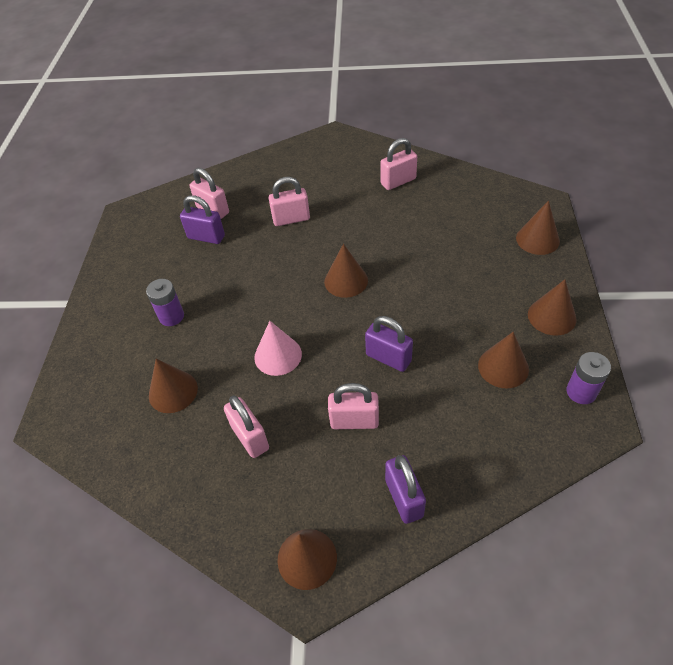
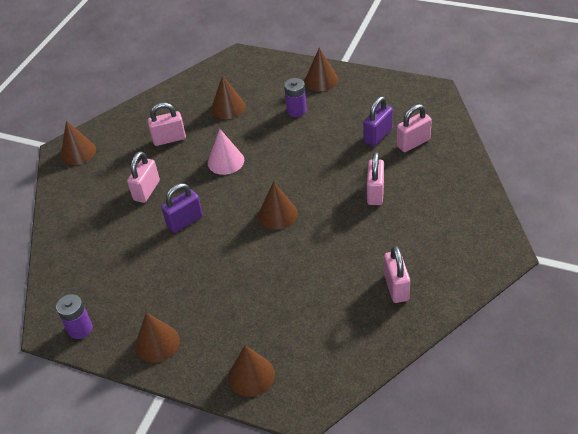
camera: 110 degrees right, 5 degrees down
purple padlock [385,455,426,524] -> none
brown cone [478,332,529,388] -> brown cone moved to [305,48,338,91]

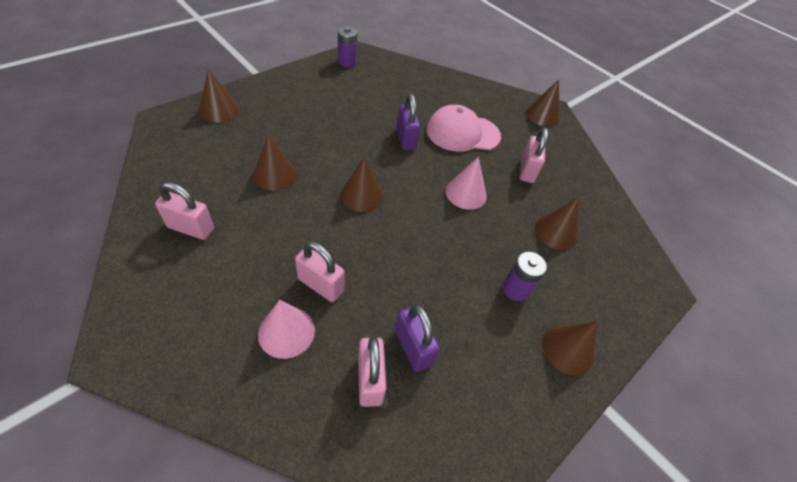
camera: 105 degrees right, 5 degrees up
pink padlock [127,151,160,203] -> pink cap [426,105,501,152]
brown cone [135,312,180,363] -> brown cone moved to [253,135,297,191]
none -> pink cone [258,300,315,359]

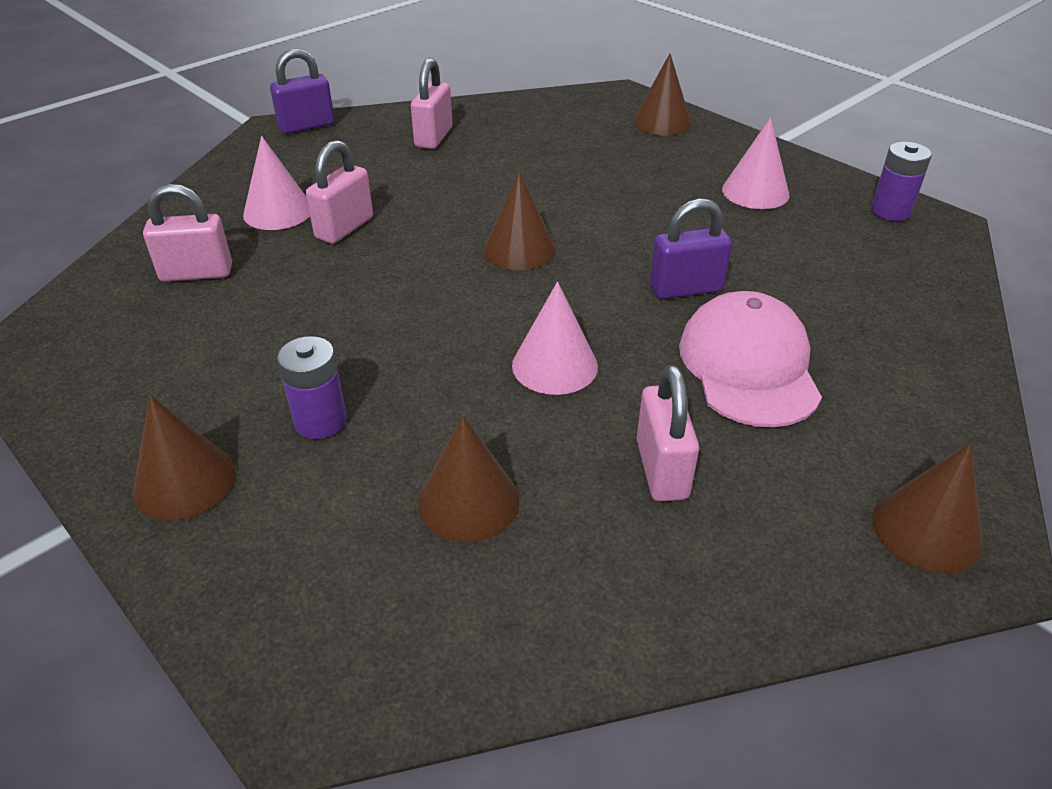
camera: 95 degrees right, 10 degrees down
brown cone [253,135,297,191] -> none
purple padlock [395,304,440,372] -> purple padlock moved to [270,49,335,134]
pink padlock [520,127,548,183] -> pink padlock turned 75 degrees clockwise [637,365,699,502]
none -> pink cone [722,117,789,209]

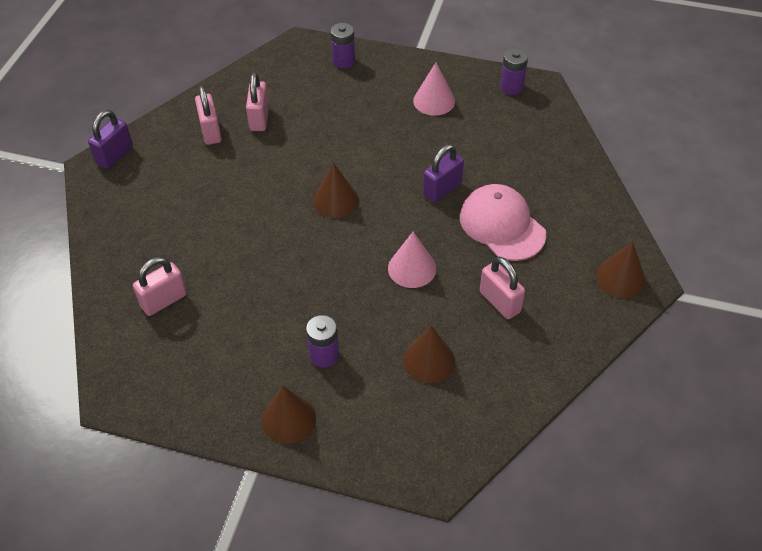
camera: 30 degrees left, 10 degrees up
pink cone [243,136,310,230] -> none
pink padlock [306,140,373,244] -> pink padlock moved to [246,72,269,131]
brown cone [633,54,692,136] -> purple battery [331,23,355,69]

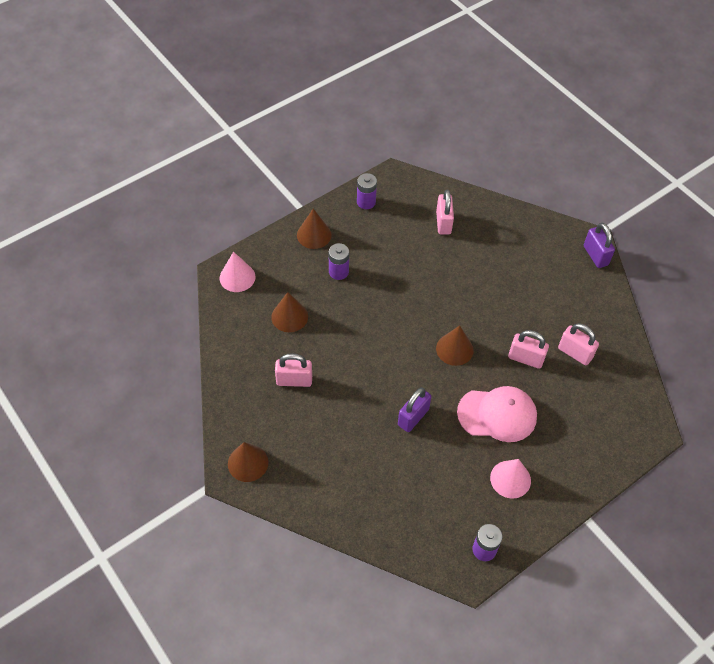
camera: 125 degrees right, 5 degrees up
pink padlock [195,85,222,145] -> pink padlock moved to [508,330,549,369]
purple battery [331,23,355,69] -> purple battery moved to [357,173,377,209]
pink cone [388,232,436,288] -> pink cone moved to [220,252,255,292]
purple padlock [423,144,464,203] -> purple padlock turned 45 degrees clockwise [398,388,431,432]
pink cap [460,184,547,261] -> pink cap moved to [457,386,537,442]

